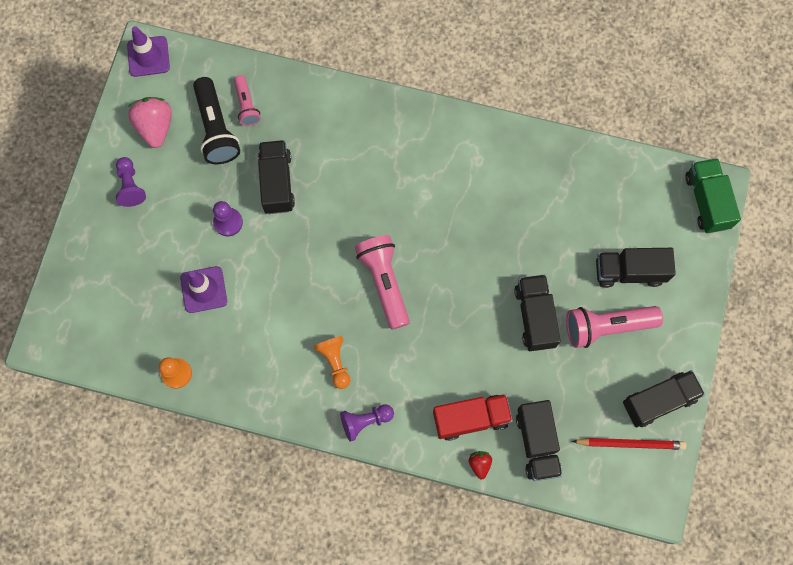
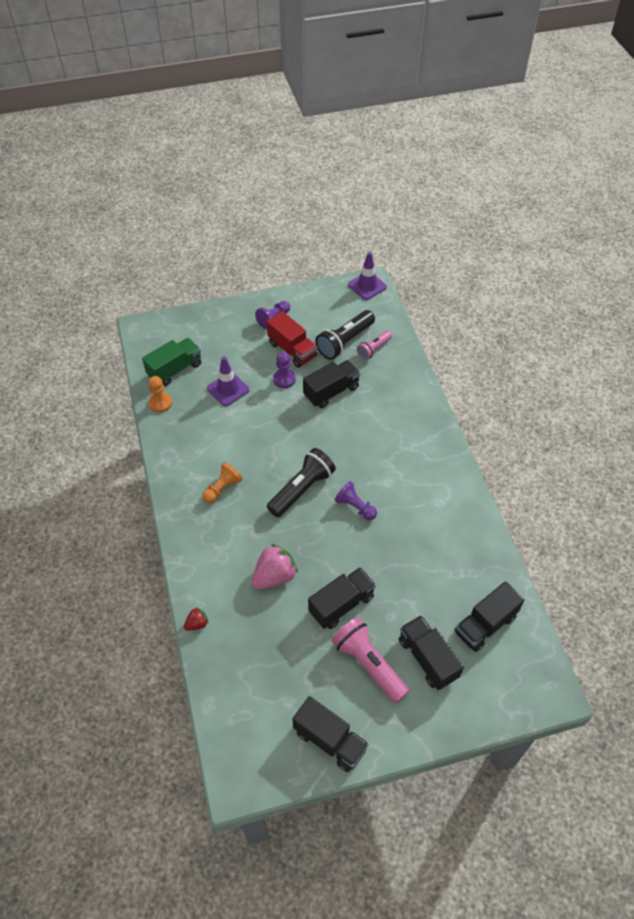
camera: 60 degrees right, 20 degrees down
pink strawberry [128,97,172,148] -> pink strawberry moved to [252,544,298,589]
purple pawn [340,404,394,442] -> purple pawn moved to [335,481,377,520]
pink flashlight [355,235,410,330] -> black flashlight [267,448,336,517]
red truck [433,394,513,441] -> red truck moved to [267,311,317,368]
black truck [516,400,562,481] -> black truck moved to [455,581,525,652]
red pencil [572,438,687,450] -> none
green truck [685,158,741,233] -> green truck moved to [142,338,201,386]

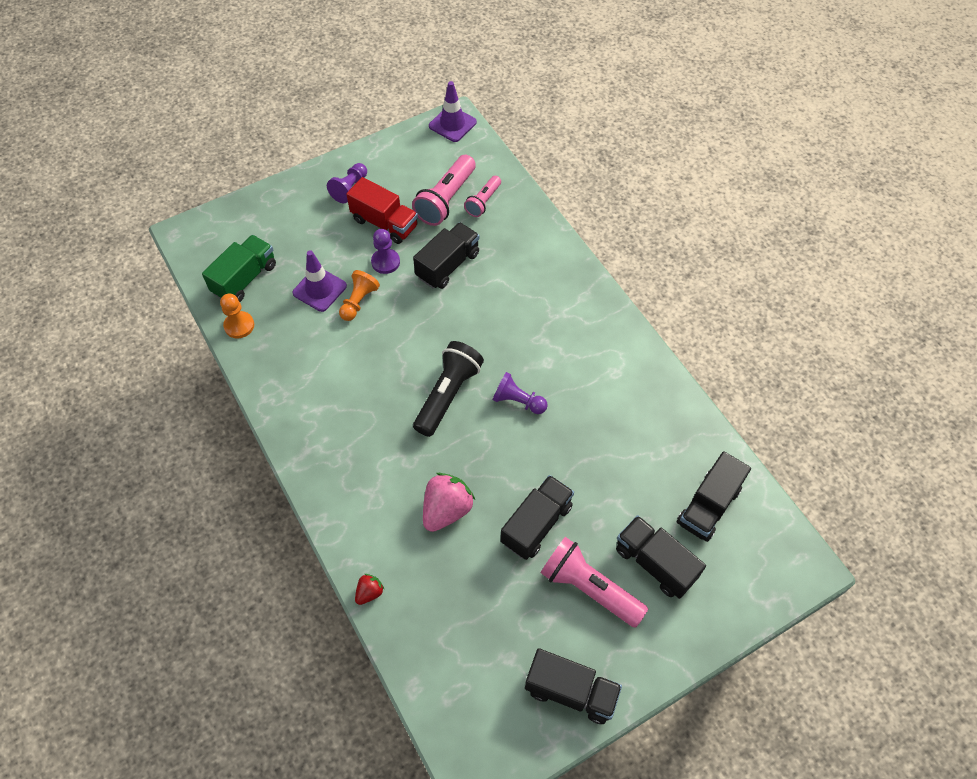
camera: 15 degrees left, 5 degrees up
orange pawn [202,462,242,503] -> orange pawn moved to [339,270,380,321]
black flashlight [315,310,375,360] -> pink flashlight [412,155,476,226]

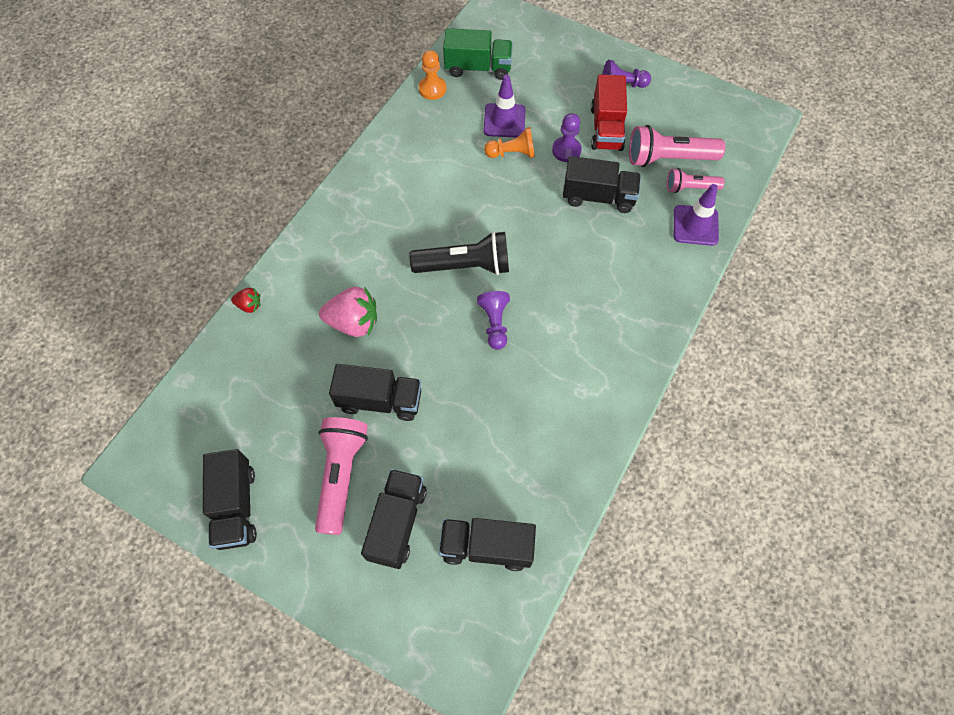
camera: 60 degrees right, 5 degrees up
purple traffic cone [429,81,477,142] -> purple traffic cone moved to [674,184,719,246]

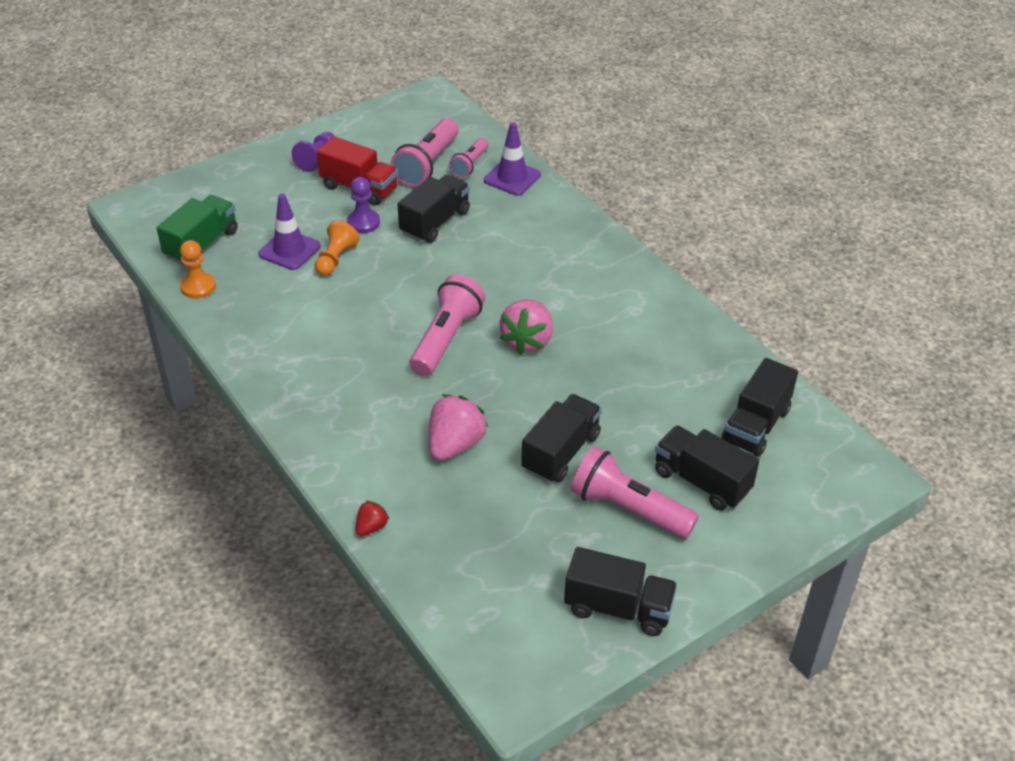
camera: 65 degrees left, 20 degrees down
black flashlight [409,231,509,275] -> pink flashlight [410,275,485,376]
purple pawn [477,291,510,350] -> pink strawberry [500,299,553,355]

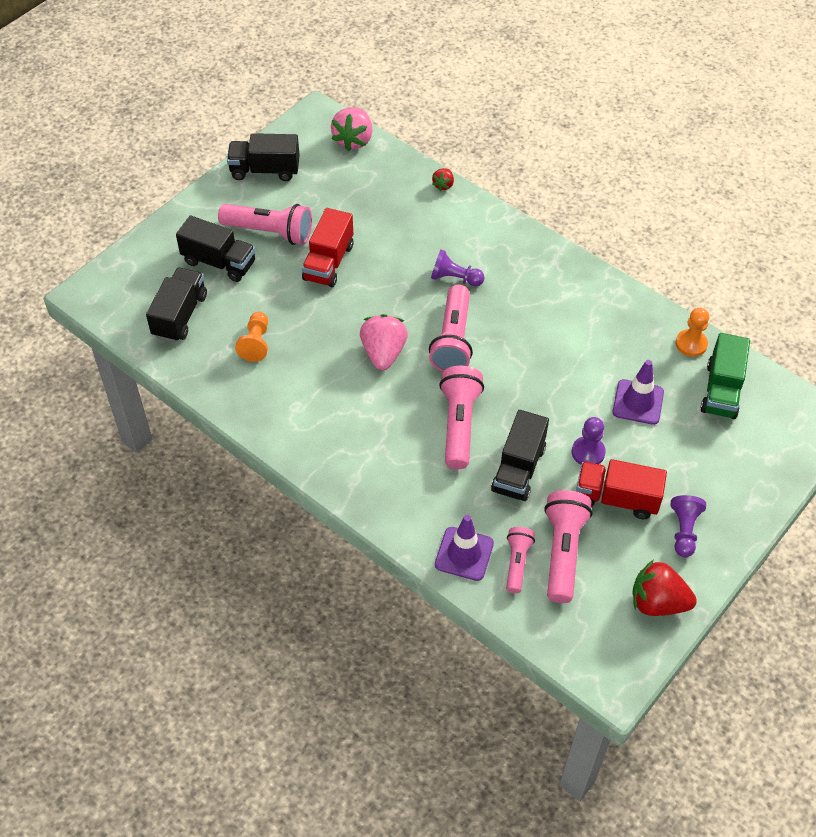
camera: 165 degrees right, 10 degrees up
orange pawn [315,221,360,276] -> orange pawn moved to [235,312,268,362]
pink strawberry [429,394,488,461] -> pink strawberry moved to [331,107,372,151]
black truck [521,394,602,483] -> red truck [302,208,353,287]
none -> purple pawn [431,250,485,287]
none -> pink flashlight [439,366,484,469]
none -> red strawberry [632,560,697,616]

